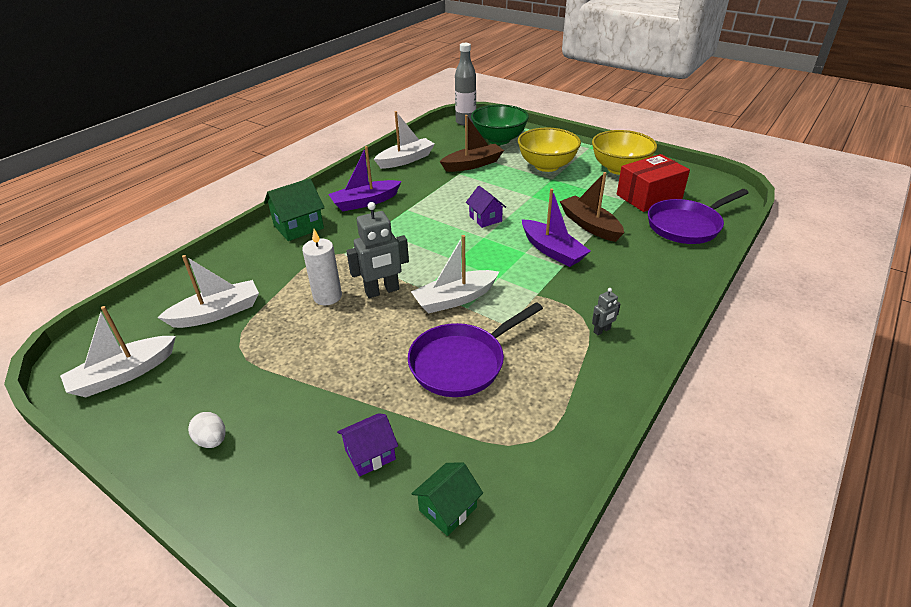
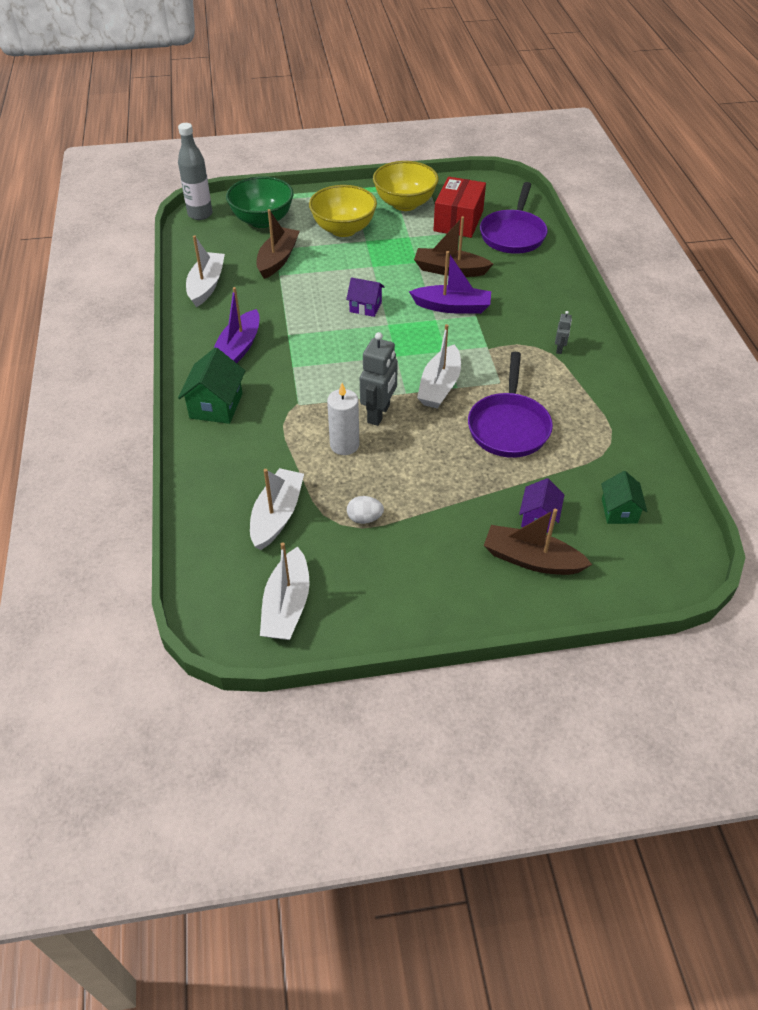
camera: 45 degrees left, 10 degrees up
white egg [188,412,226,448] -> white egg moved to [347,496,384,524]
none -> brown boat [484,508,592,575]

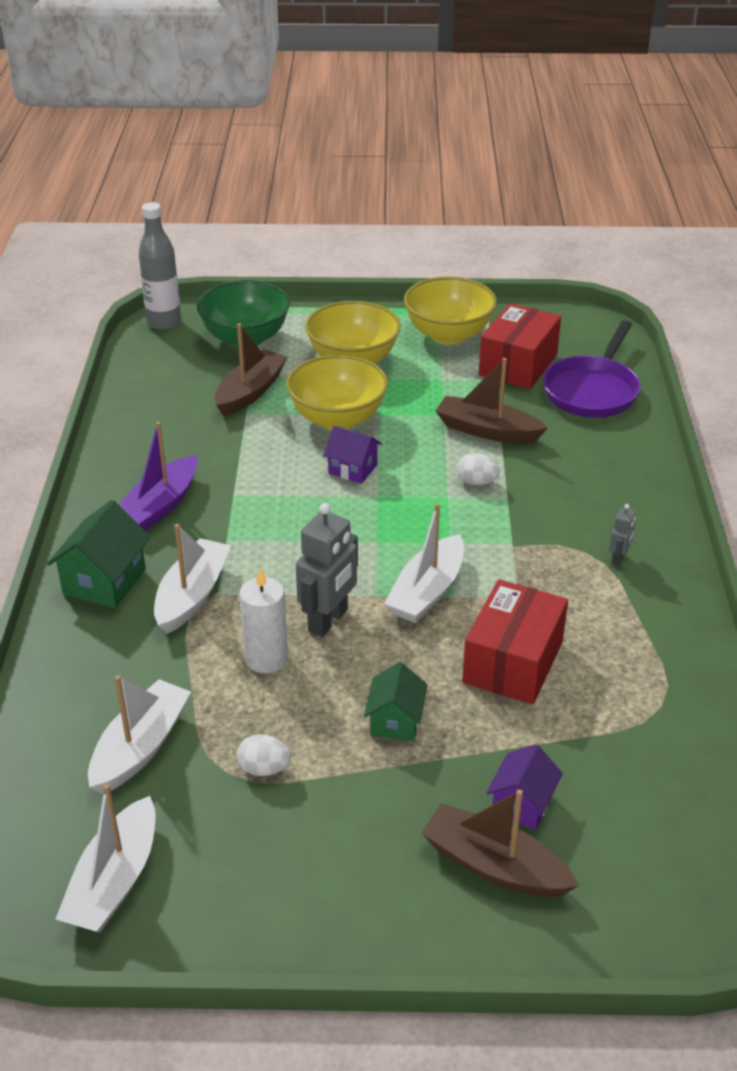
camera: 10 degrees right, 10 degrees down
white boat [186,235,225,307] -> white boat moved to [154,524,231,634]
purple boat [409,251,491,314] -> white egg [457,453,500,485]
purple pan [468,352,553,458] -> red box [462,579,568,705]
green house [601,471,647,524] -> green house moved to [364,662,428,741]
none -> yellow bowl [286,355,388,430]

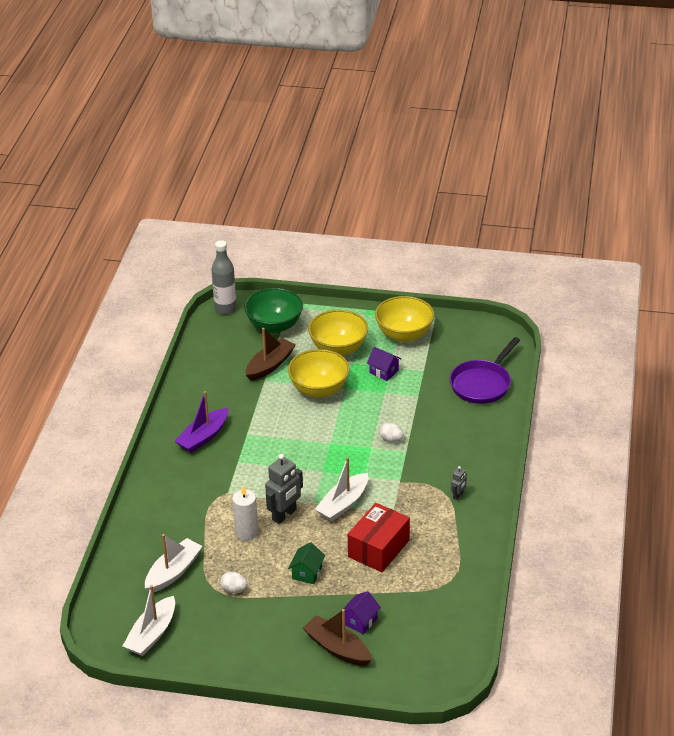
camera: 10 degrees right, 0 degrees up
green house [47,500,150,608] -> none
white boat [154,524,231,634] -> none
purple house [323,426,382,484] -> purple house moved to [367,347,401,381]
brown boat [436,358,548,443] -> none
red box [479,303,561,389] -> none

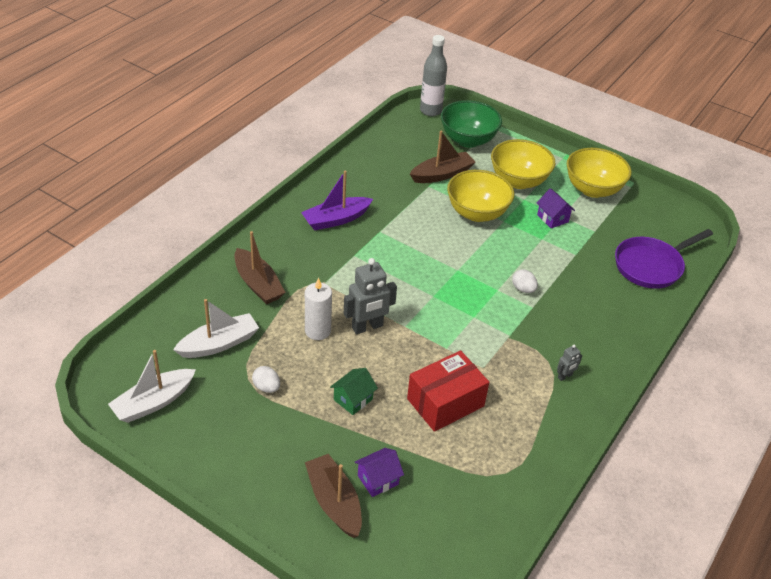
camera: 20 degrees right, 5 degrees up
white boat [315,457,368,521] -> none
none -> brown boat [235,231,286,304]

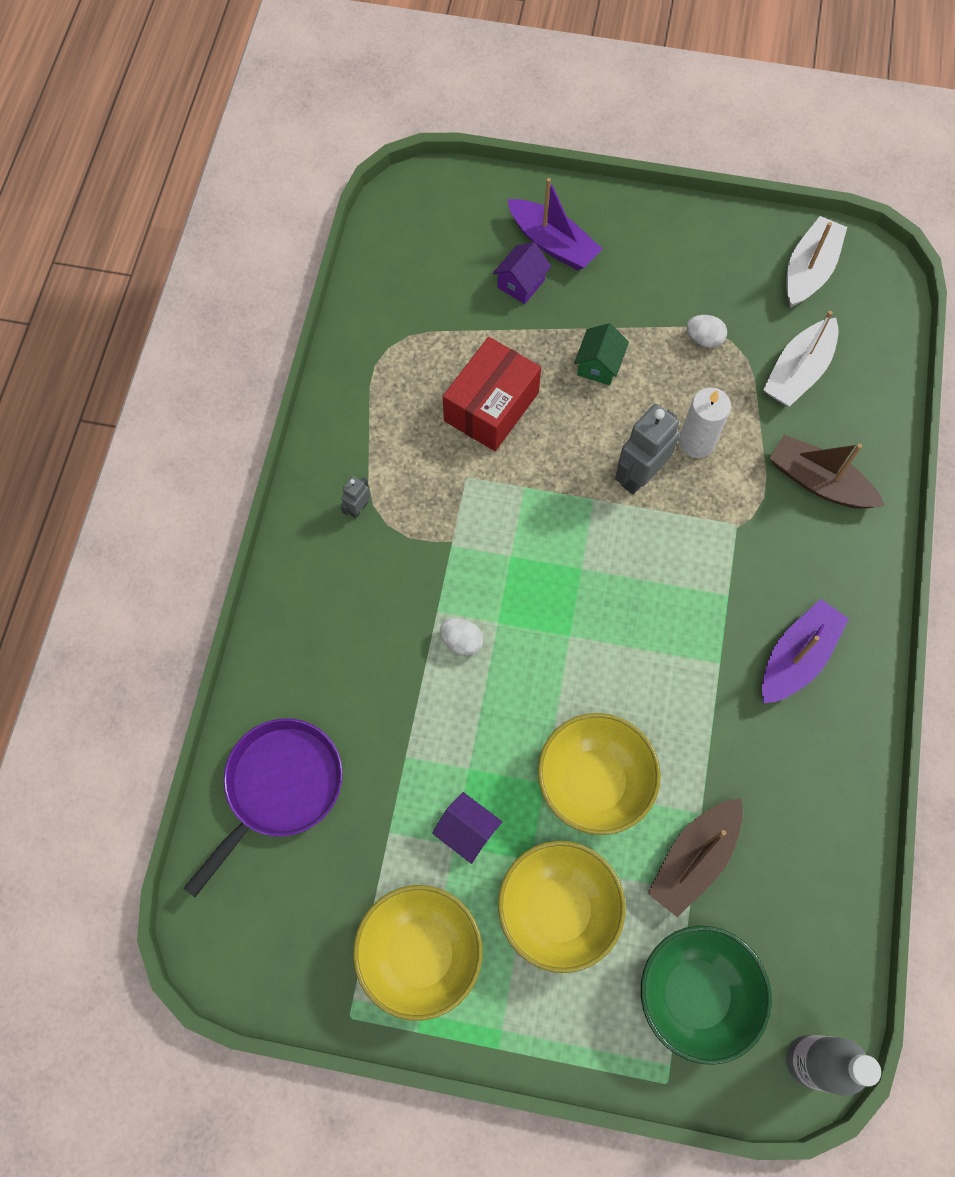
camera: 160 degrees right, 25 degrees up
brown boat [305,454,362,538] -> purple boat [507,178,602,270]

